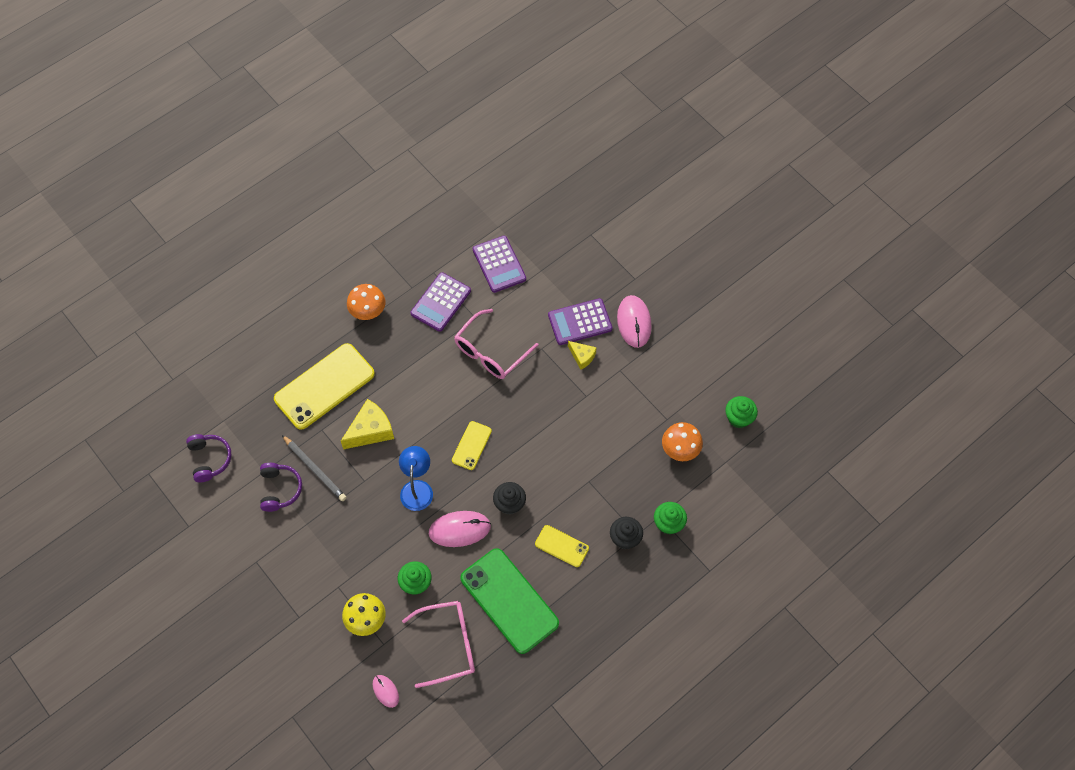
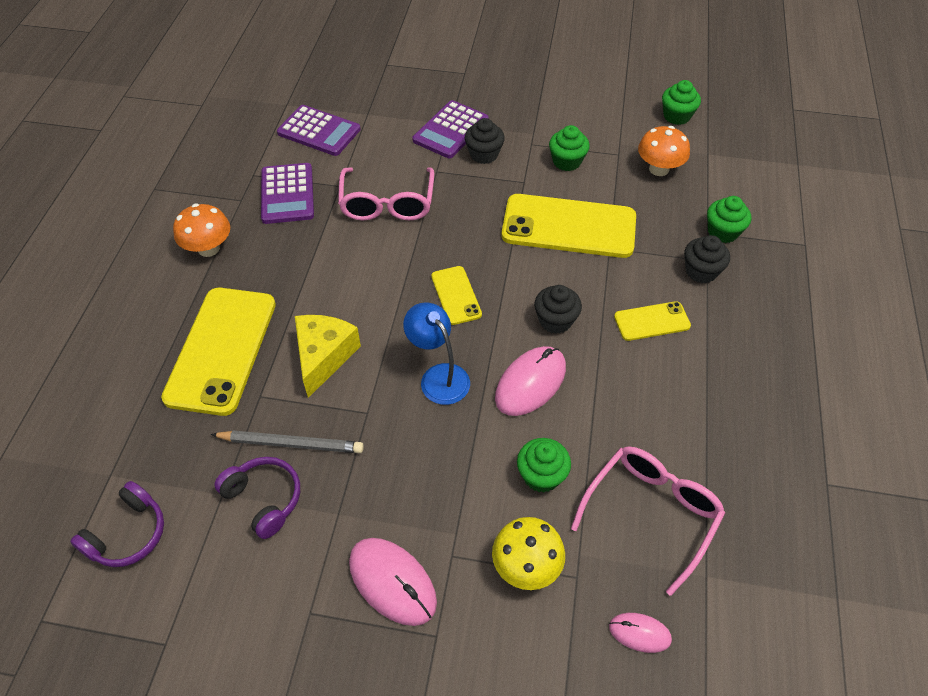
camera: 40 degrees left, 10 degrees down
purple headphones [186,434,232,482] -> purple headphones turned 90 degrees clockwise [70,481,164,567]
green phone [460,548,559,654] -> none
yellow cheese [568,341,597,370] -> black cupcake [465,118,505,164]
pink mouse [617,295,652,348] -> pink mouse moved to [349,538,437,626]
none -> yellow phone [502,194,636,258]
none -> green cupcake [549,125,590,171]

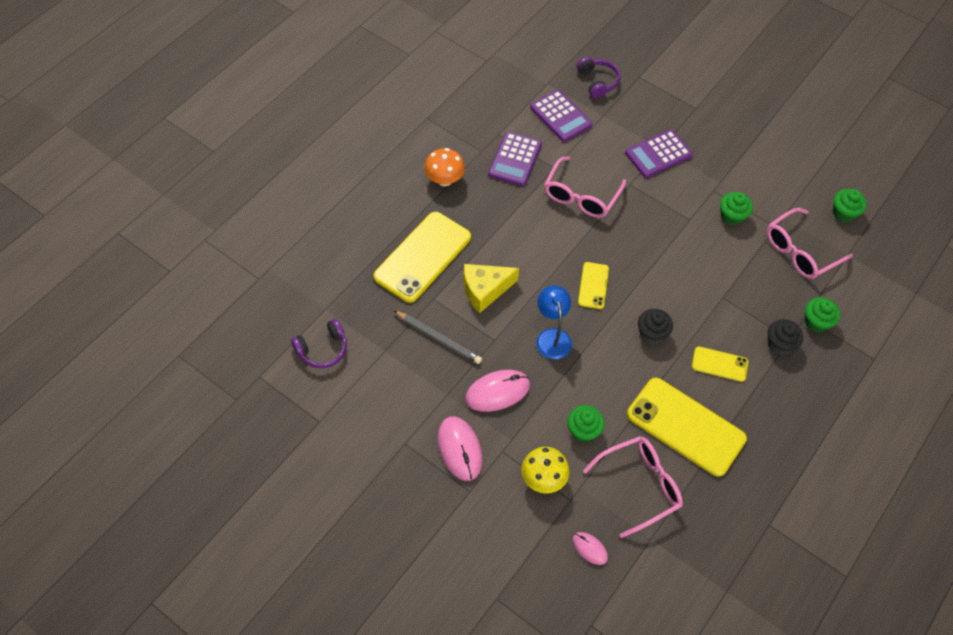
camera: 25 degrees right, 5 degrees up
purple headphones [214,457,300,539] -> purple headphones moved to [577,57,620,99]
yellow cheese [295,315,361,398] -> yellow cheese turned 150 degrees counterclockwise [464,264,519,313]
black cupcake [465,118,505,164] -> none
pink mouse [495,346,566,416] -> pink mouse moved to [465,370,530,412]
yellow phone [502,194,636,258] -> yellow phone moved to [627,378,747,477]
orange mushroom [638,126,690,176] -> pink glasses [767,208,853,279]

